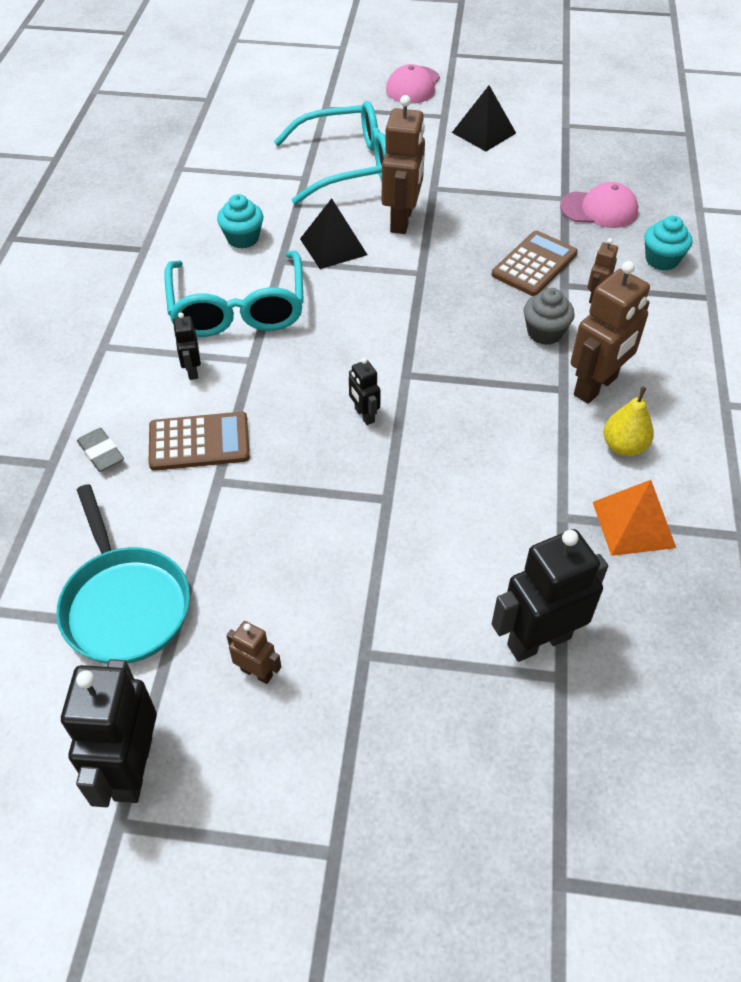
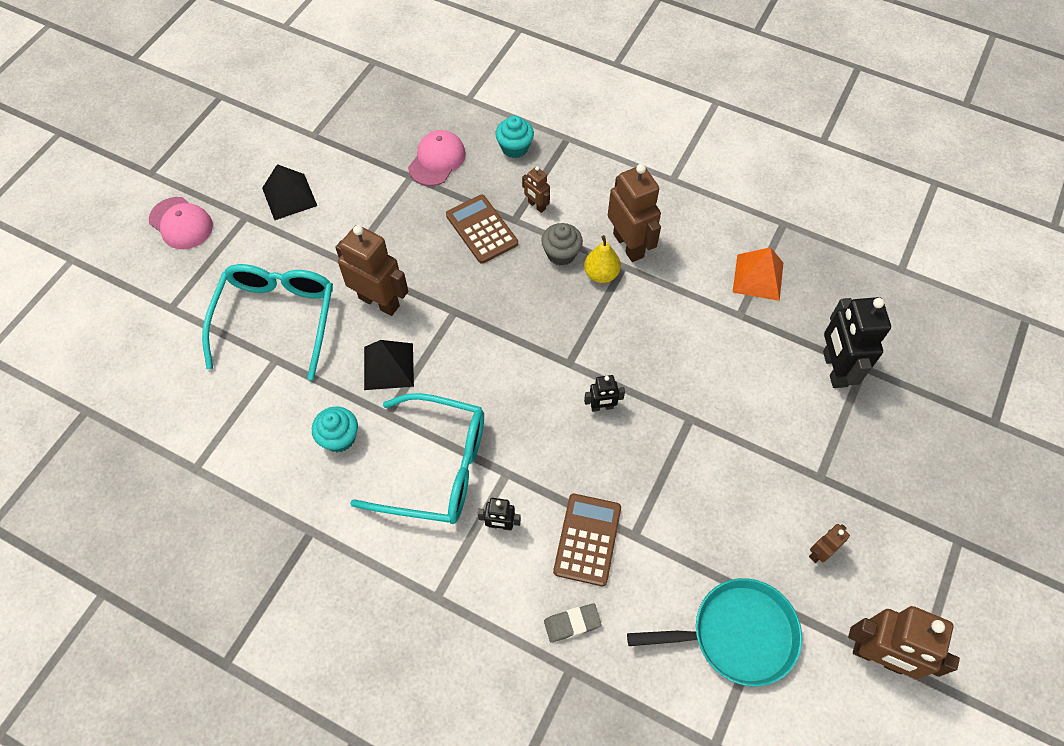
camera: 70 degrees left, 10 degrees up
black robot [61,659,157,807] -> brown robot [848,606,960,679]
yellow pear [603,387,654,456] -> yellow pear moved to [584,235,621,283]

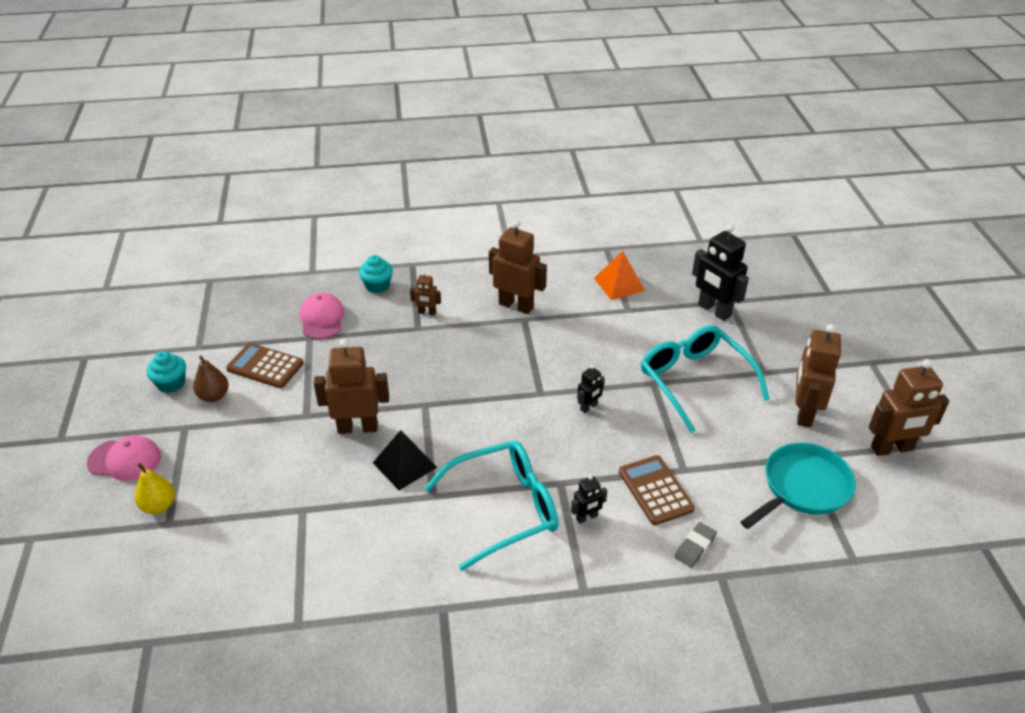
camera: 35 degrees left, 20 degrees down
turquoise glasses [202,264,333,380] -> turquoise glasses moved to [641,325,770,433]
black pyramid [262,164,317,220] -> brown pear [193,356,229,402]
turquoise cupcake [312,406,358,452] -> turquoise cupcake moved to [146,351,186,393]
brown calculator [446,195,518,264] -> brown calculator moved to [226,343,304,388]
grey cupcake [541,223,583,266] -> none
yellow pear [584,235,621,283] -> yellow pear moved to [135,463,175,514]
brown robot [809,524,850,563] -> brown robot [796,324,841,427], size x2.01

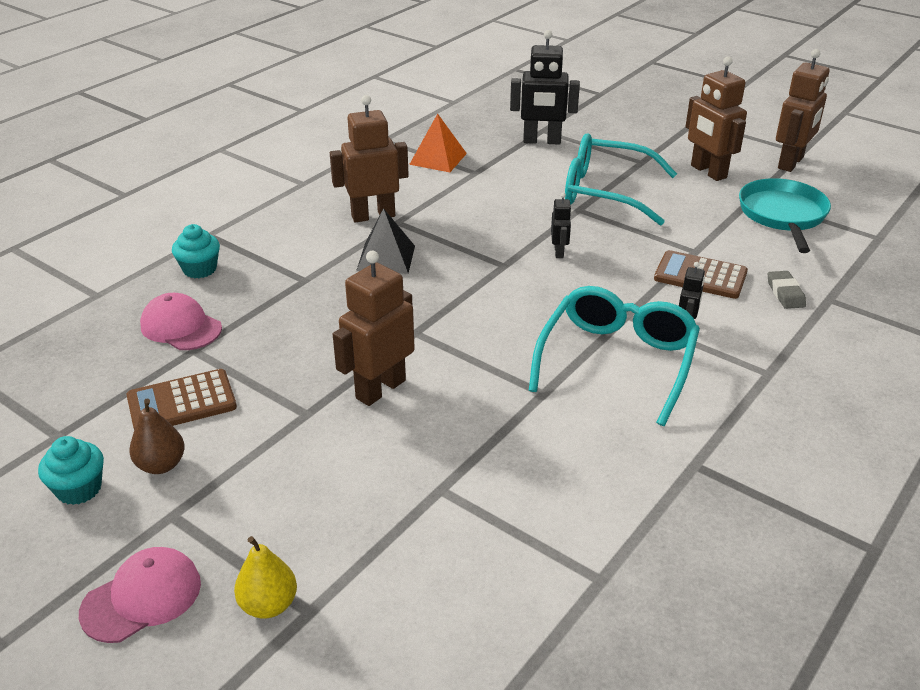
camera: 45 degrees left, 5 degrees down
black pyramid [373,430,437,490] -> black pyramid moved to [356,208,415,274]
brown robot [410,271,441,315] -> none

